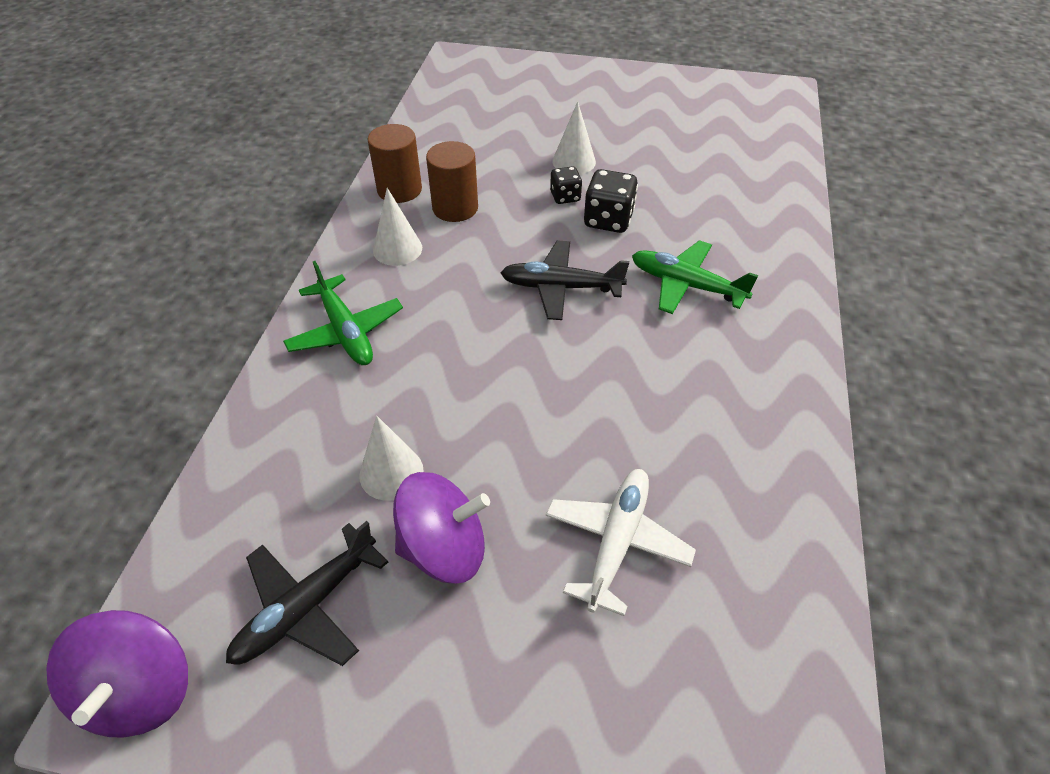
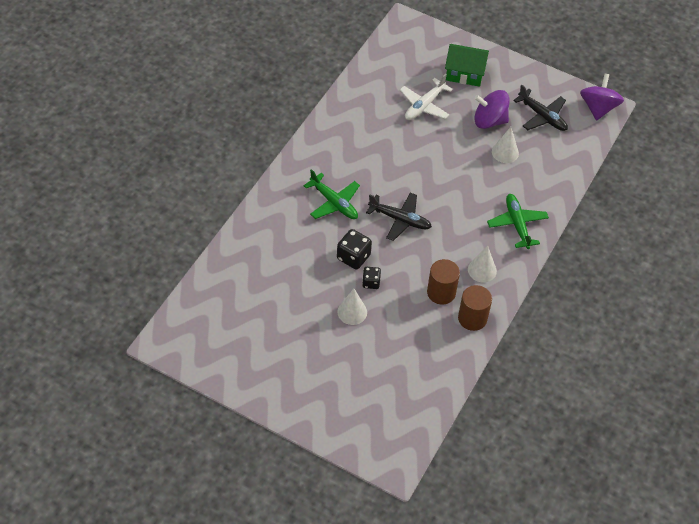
camera: 165 degrees left, 5 degrees up
black plane [226,521,388,666] -> black plane turned 75 degrees clockwise [513,85,568,131]
none -> green house [445,44,489,87]

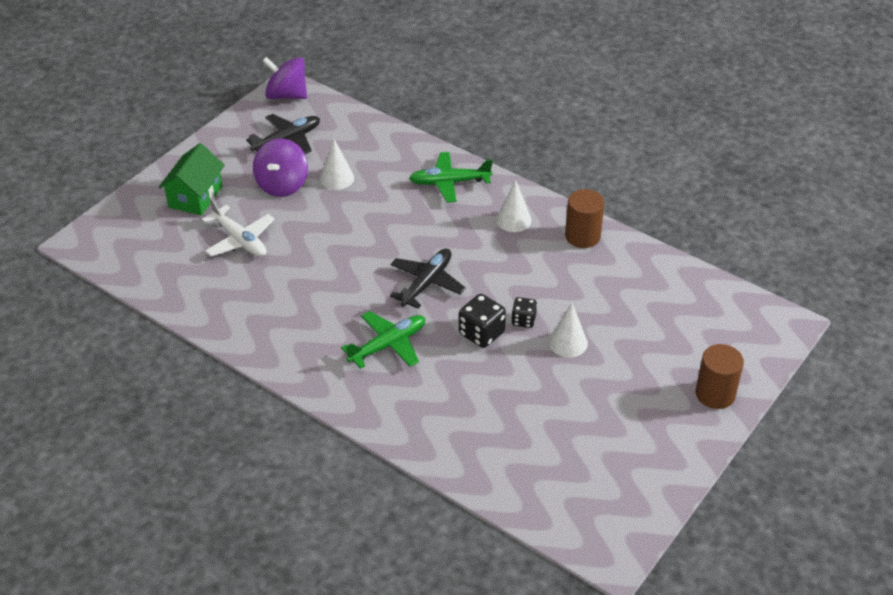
camera: 80 degrees left, 10 degrees down
brown cylinder [427,259,460,305] -> brown cylinder moved to [695,344,744,409]

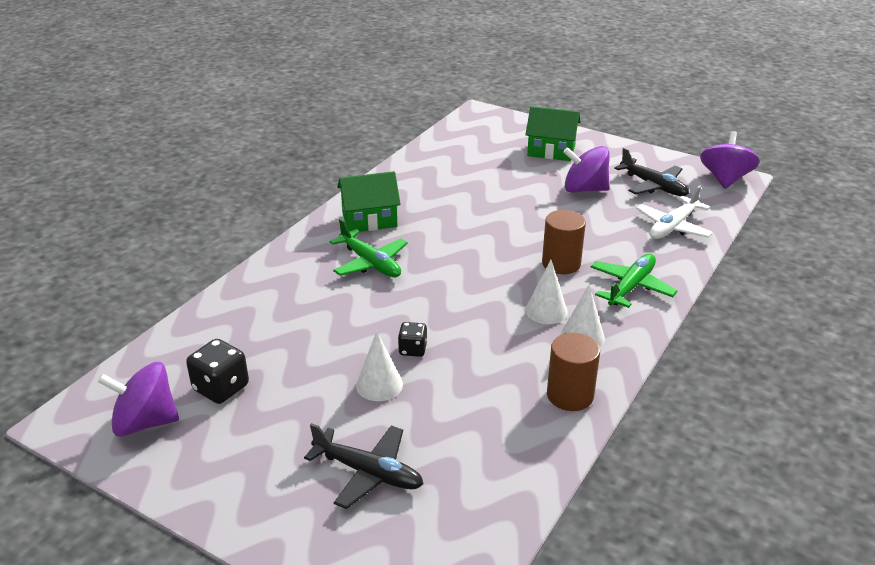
camera: 85 degrees right, 10 degrees down
white plane [201,198,275,257] -> white plane moved to [636,185,713,239]
white cone [320,139,354,190] -> white cone moved to [525,260,568,324]
black plane [390,248,466,309] -> black plane moved to [304,423,423,509]
green plane [409,152,493,203] -> green plane turned 45 degrees clockwise [591,254,677,308]
black dice [459,294,506,348] -> black dice moved to [186,339,249,404]
brown cylinder [695,344,744,409] -> brown cylinder moved to [542,210,586,274]
none -> purple spinning top [98,362,179,437]
none -> green house [337,171,401,232]

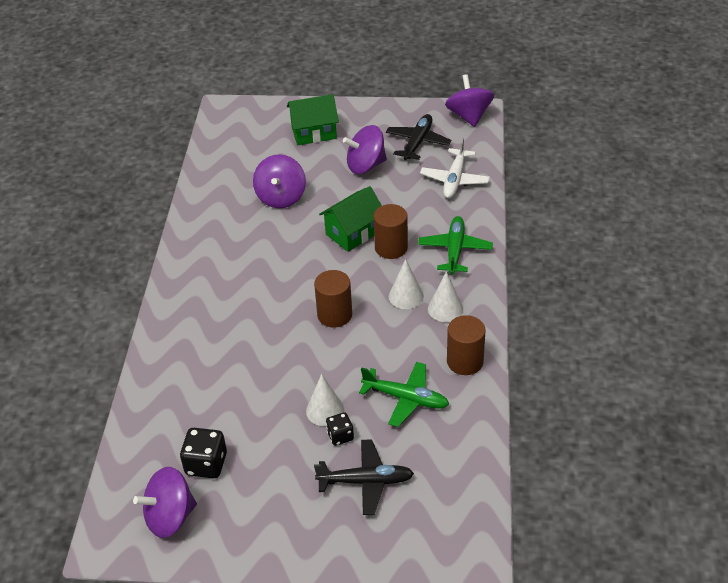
camera: 25 degrees left, 10 degrees up
green plane [329,219,408,277] -> green plane moved to [359,362,449,427]
green house [337,171,401,232] -> green house moved to [319,186,382,252]
black dice [398,322,427,357] -> black dice moved to [326,412,354,446]
black plane [614,148,689,196] -> black plane turned 90 degrees counterclockwise [386,114,451,160]
none -> purple spinning top [253,154,306,208]
none -> brown cylinder [314,270,352,328]

